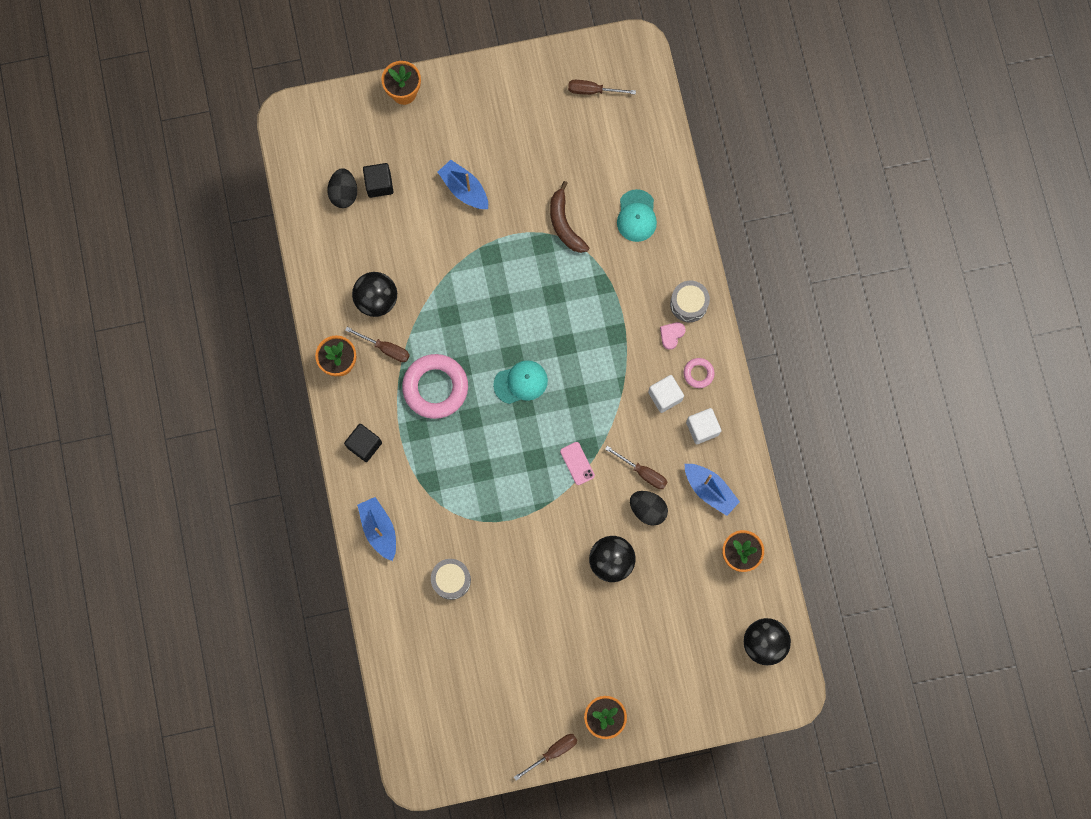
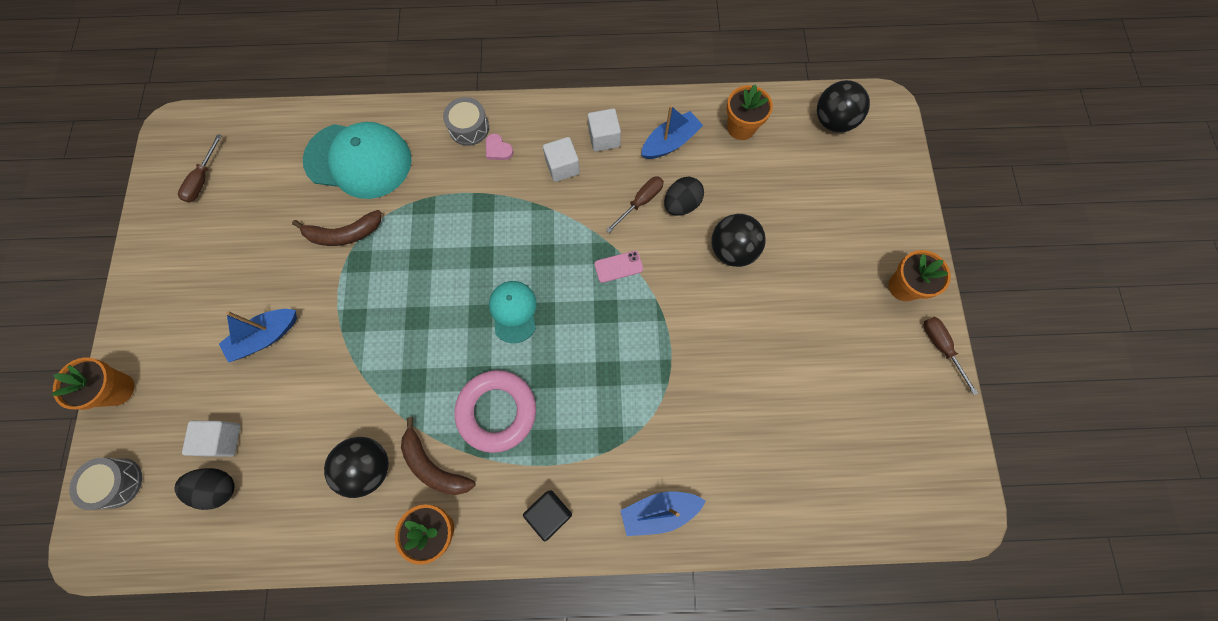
camera: 80 degrees left, 5 degrees down
brown screwdriver [345,327,410,362] -> brown banana [401,417,476,495]
black cube [363,163,393,198] -> white cube [182,421,240,457]
grey drum [431,559,471,600] -> grey drum moved to [69,458,142,510]
turquoise cap [617,189,657,242] -> turquoise cap [303,122,412,199], size x1.81
pink ring [684,358,715,388] -> none

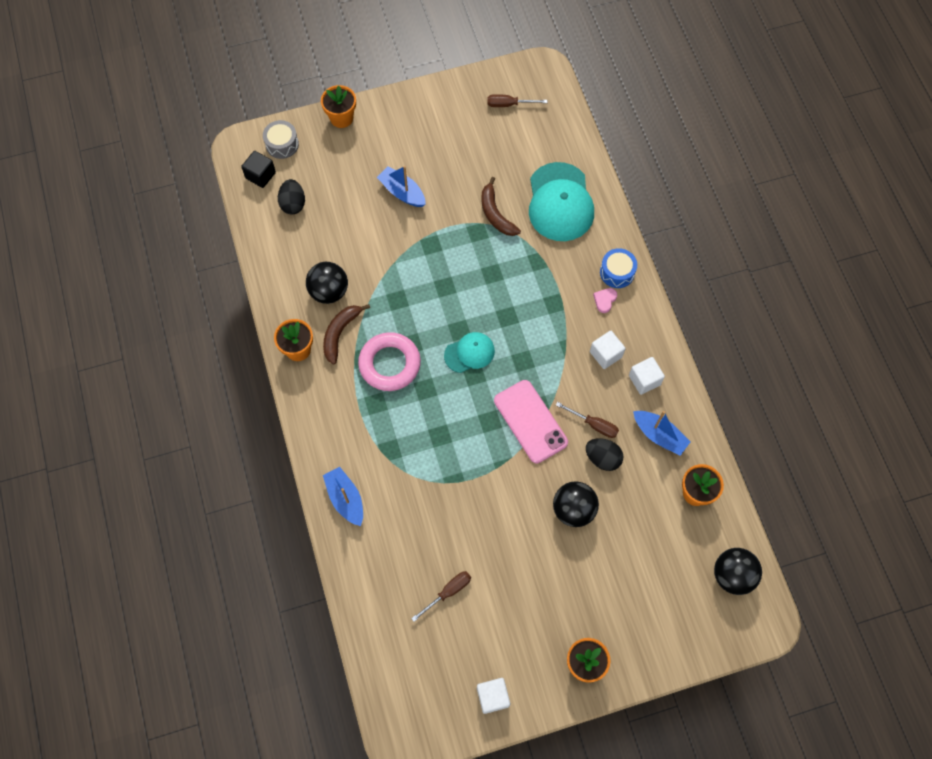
camera: 75 degrees right, 5 degrees down
white cube [182,421,240,457] -> white cube moved to [477,678,510,714]
grey drum [443,97,489,146] -> blue drum [600,248,637,288]
black cube [523,490,572,541] -> black cube moved to [241,151,276,188]
pink phone [594,251,643,283] -> pink phone [494,380,568,463], size x2.10
brown screwdriver [924,317,978,395] -> brown screwdriver moved to [411,571,471,621]

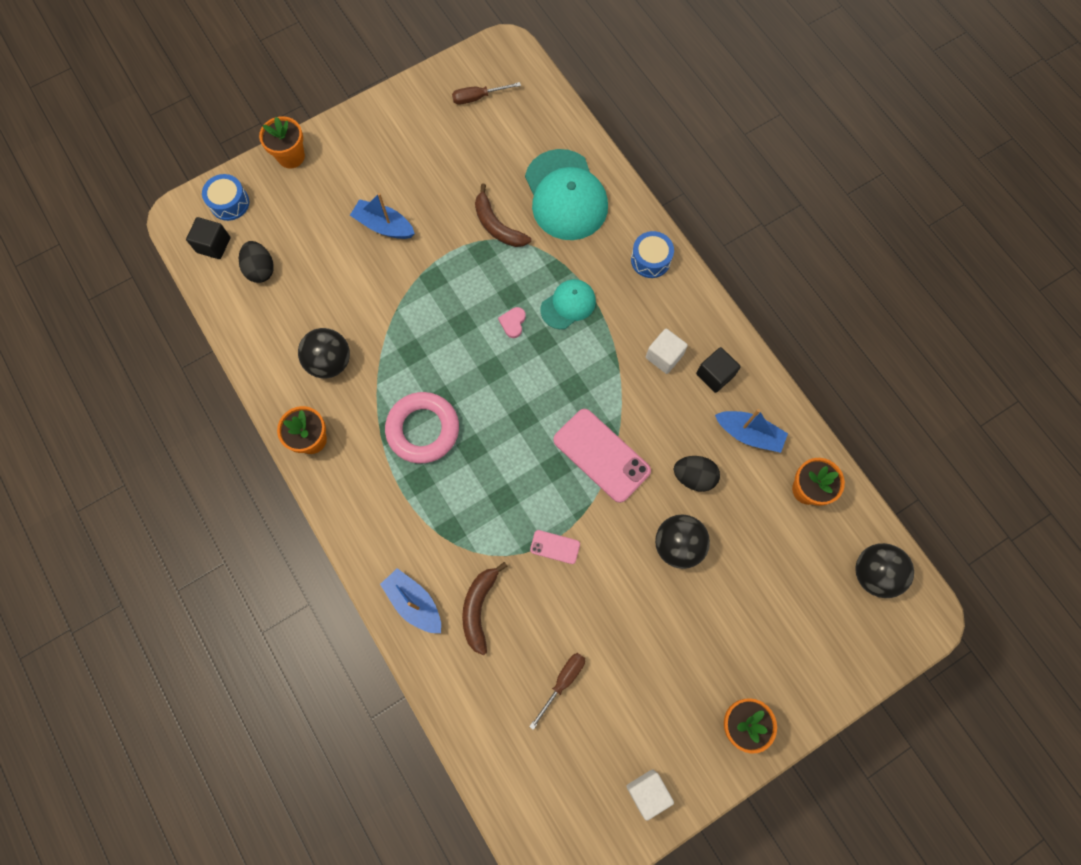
camera: 15 degrees left, 5 degrees up
grey drum [263,120,299,159] -> blue drum [202,174,249,221]
brown banana [323,304,370,365] -> brown banana moved to [462,562,508,655]
turquoise cap [444,332,495,373] -> turquoise cap moved to [541,279,596,329]
brown screwdriver [556,402,619,438] -> none
pink heart [593,288,617,313] -> pink heart moved to [498,307,526,338]
white cube [629,357,665,395] -> black cube [696,347,741,393]
none -> pink phone [530,530,580,564]

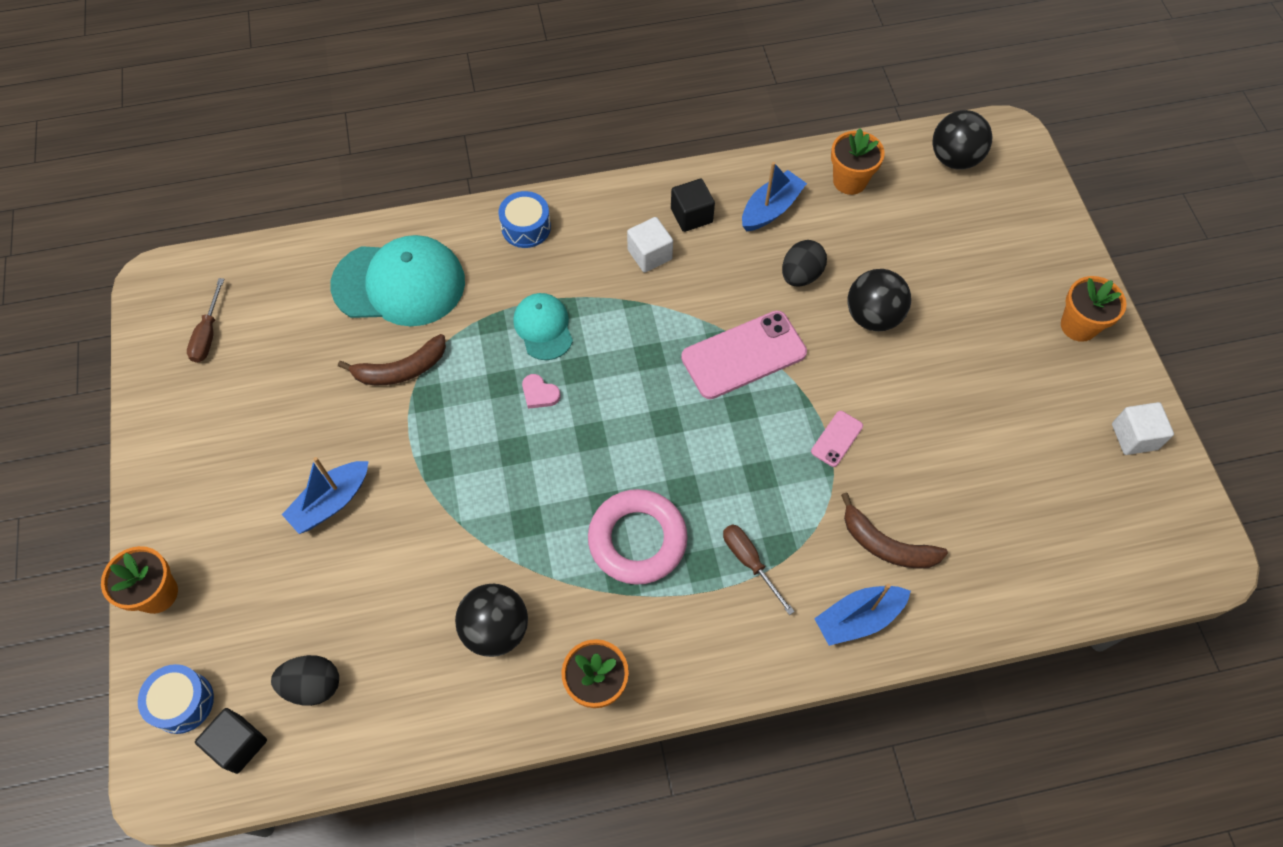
camera: 70 degrees left, 10 degrees down
brown screwdriver [529,653,585,730] -> brown screwdriver moved to [723,524,795,615]

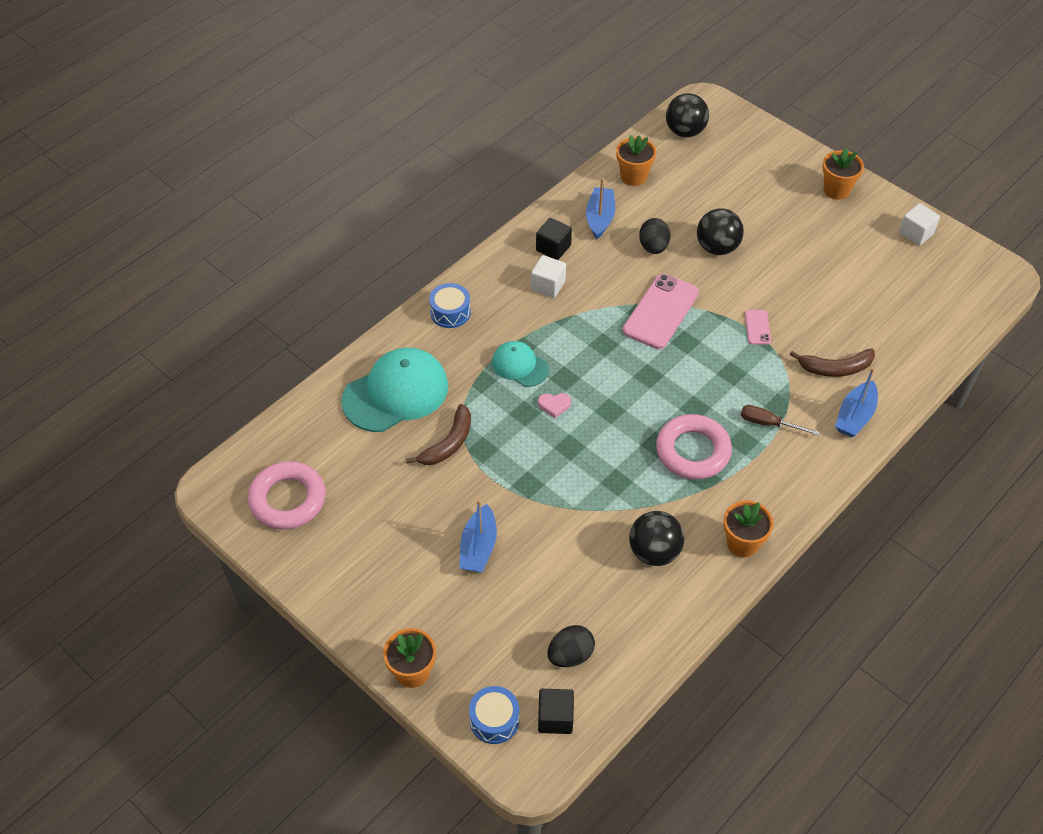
camera: 35 degrees left, 10 degrees down
brown screwdriver [187,278,224,363] -> pink ring [248,461,326,530]

